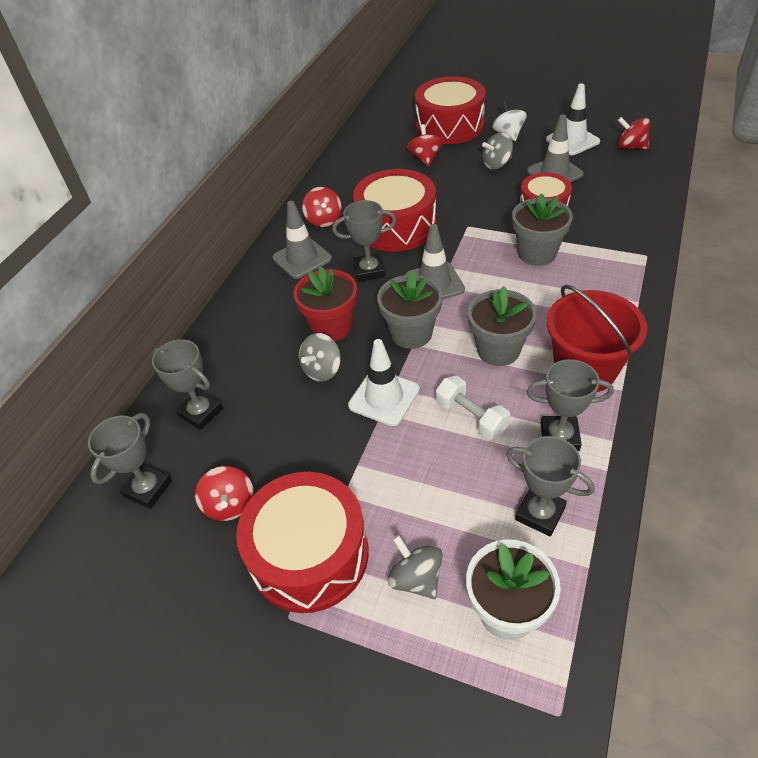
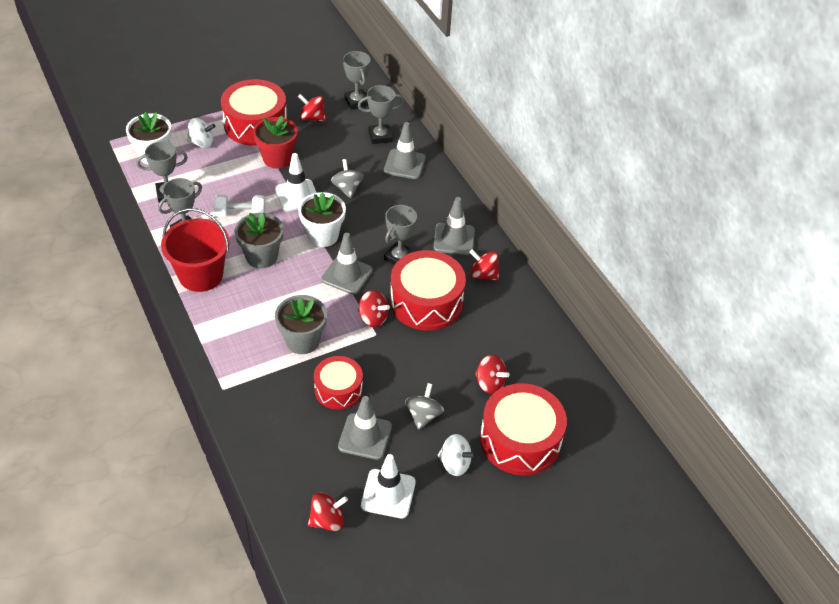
camera: 125 degrees right, 0 degrees up
red flower pot [294,267,357,341] -> red flower pot moved to [253,116,298,168]
grey flower pot [377,271,442,349] -> white flower pot [298,192,346,247]
grey spinning top [388,535,443,599] -> white spinning top [187,118,215,148]
none -> red spinning top [358,290,390,327]
none -> grey traffic cone [384,122,426,179]

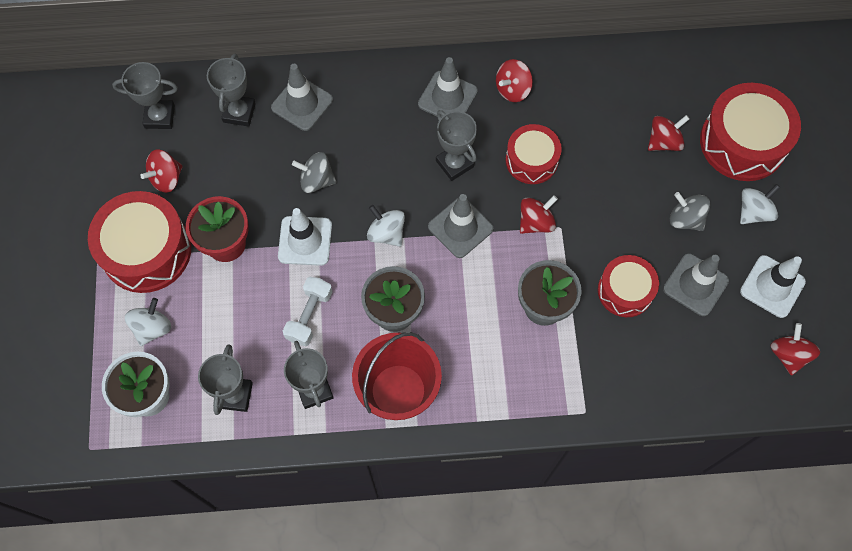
camera: 65 degrees left, 20 degrees up
white flower pot [298,192,346,247] -> white spinning top [367,205,405,247]
red drum [390,250,466,330] -> red drum [506,124,562,184], size x0.61

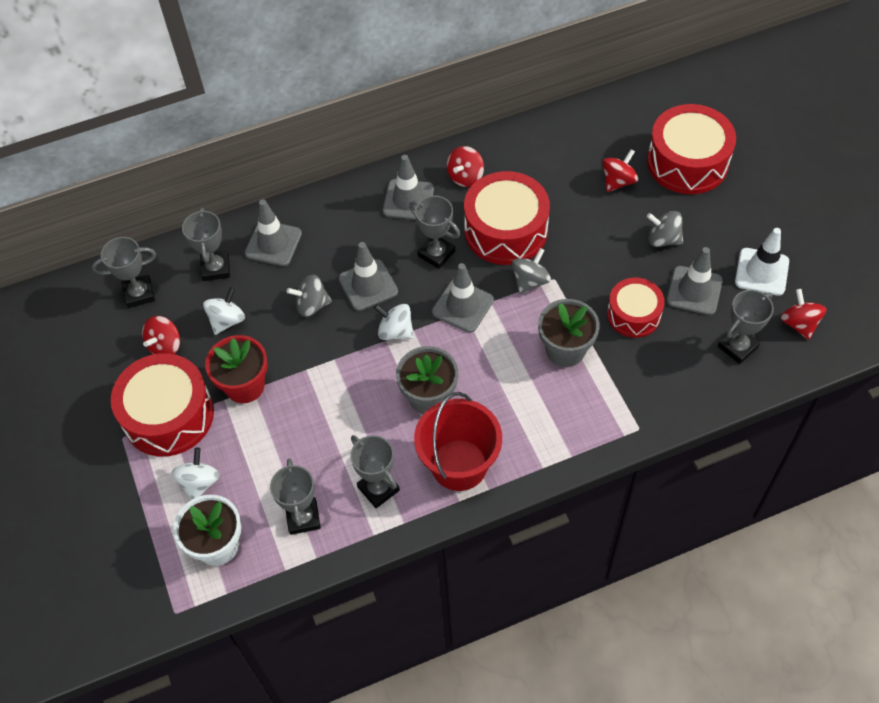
camera: 15 degrees left, 10 degrees down
white traffic cone [278,208,332,266] -> none
white dumbbell [283,277,332,346] -> none
red drum [506,124,562,184] -> red drum [464,171,550,265], size x1.63
red spinning top [520,195,558,234] -> grey spinning top [512,248,551,294]
white spinning top [740,184,781,224] -> white spinning top moved to [203,287,245,335]
none -> grey traffic cone [339,242,398,311]
none -> grey trophy [718,290,774,364]

